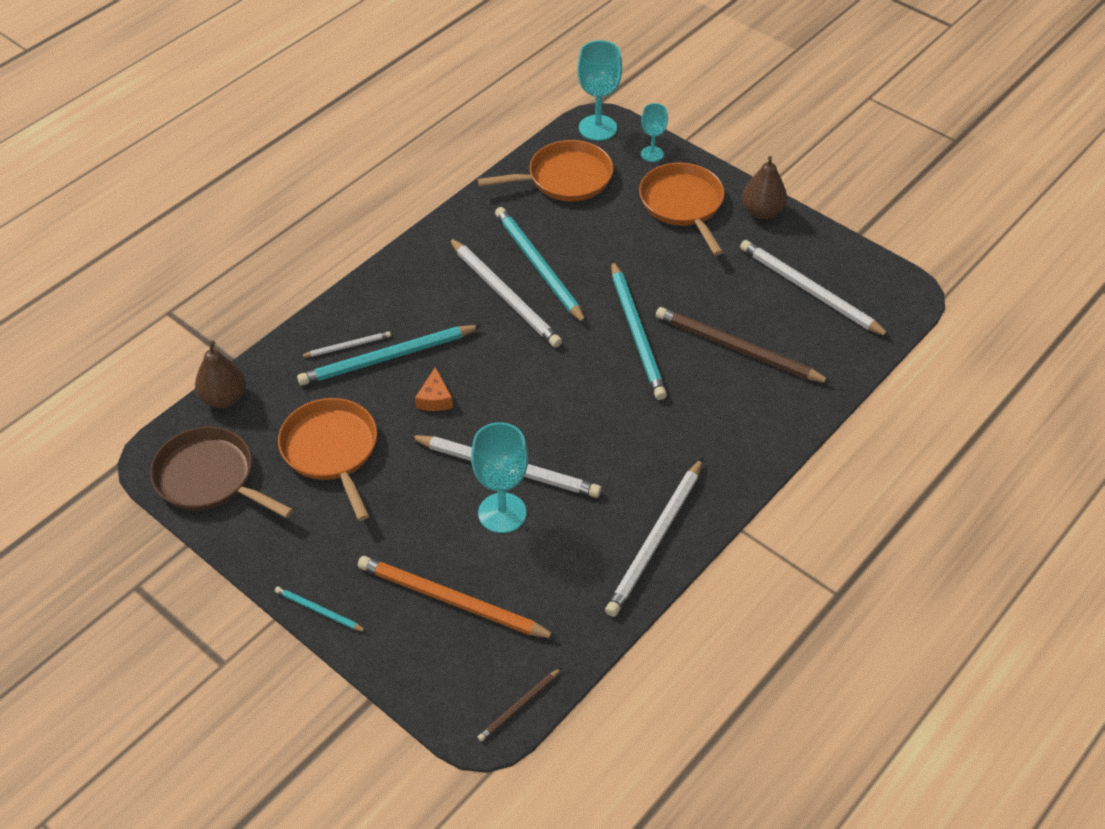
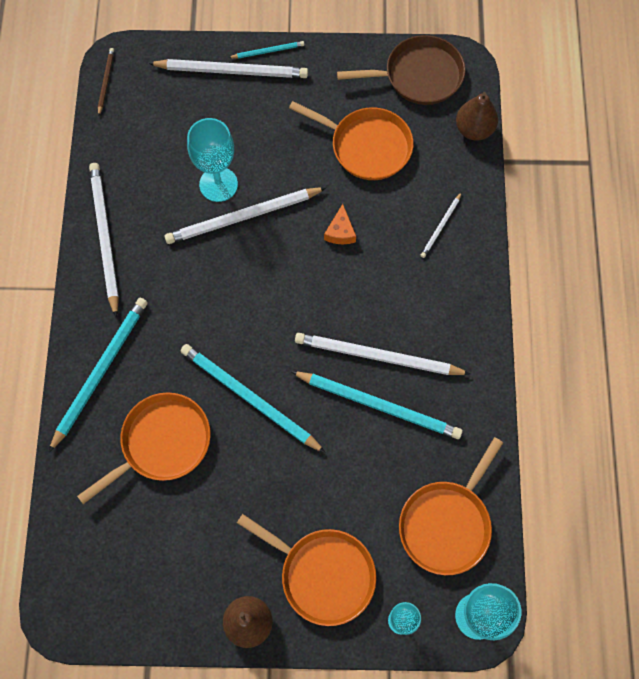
camera: 140 degrees right, 20 degrees up
turquoise pencil [297,325,482,386] -> turquoise pencil moved to [48,298,148,453]
orange pencil [358,556,558,639] -> none
orange cheese [415,367,453,411] -> orange cheese turned 135 degrees counterclockwise [324,204,356,244]
brown pencil [656,307,832,383] -> orange pan [77,392,211,504]
white pencil [740,240,890,337] -> white pencil moved to [148,59,308,78]

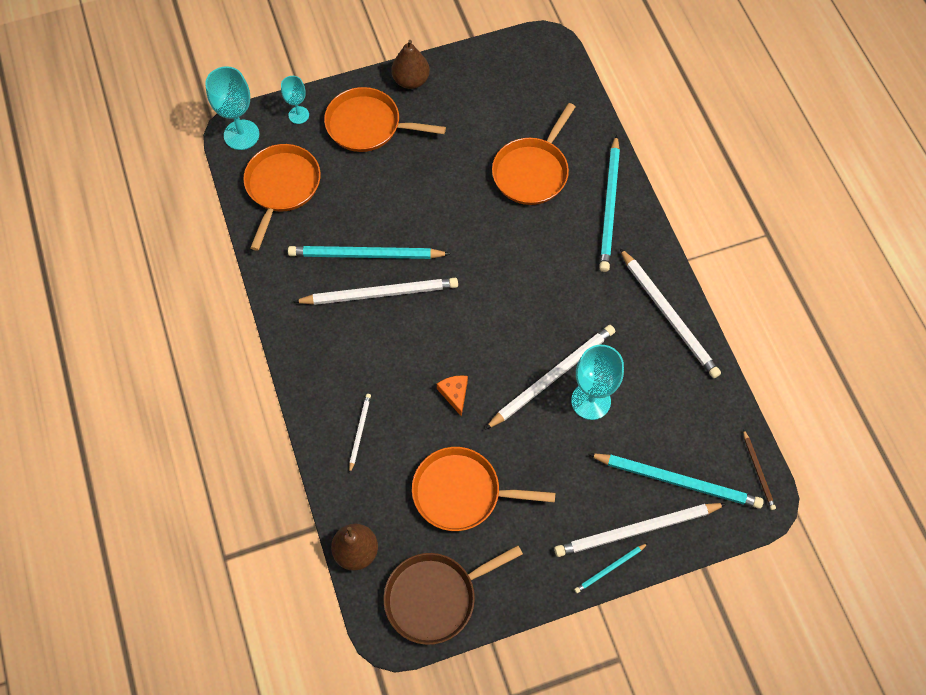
camera: 160 degrees right, 5 degrees down
turquoise pencil [180,344,326,453] -> turquoise pencil moved to [588,453,764,509]

